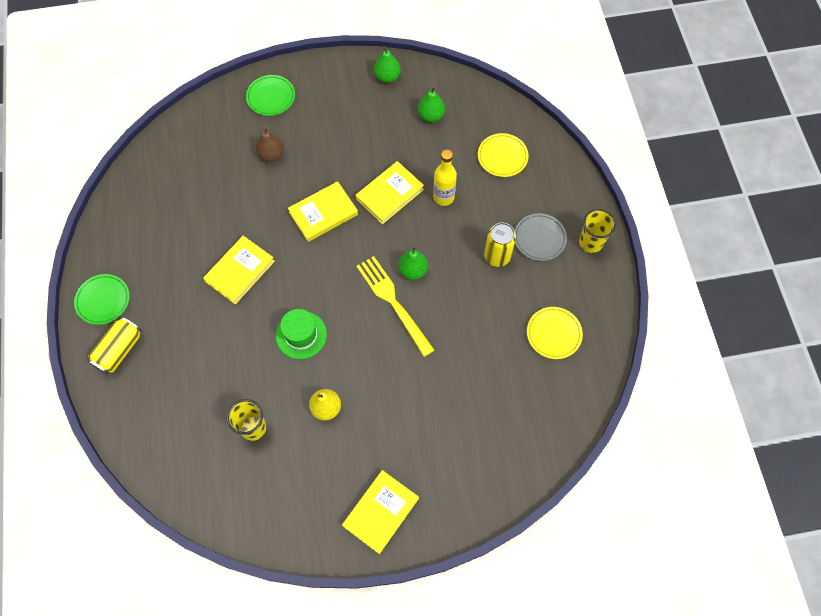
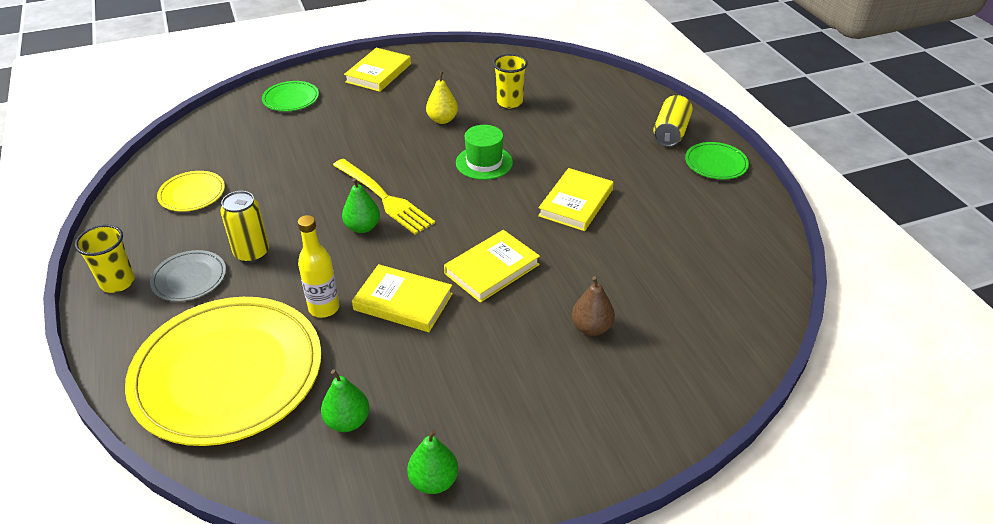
camera: 170 degrees right, 25 degrees down
green plate [246,75,295,116] -> green plate moved to [262,81,319,111]
yellow book [355,161,424,224] -> yellow book turned 75 degrees clockwise [352,264,453,332]
yellow plate [478,133,529,177] -> yellow plate [125,297,321,446], size x2.29

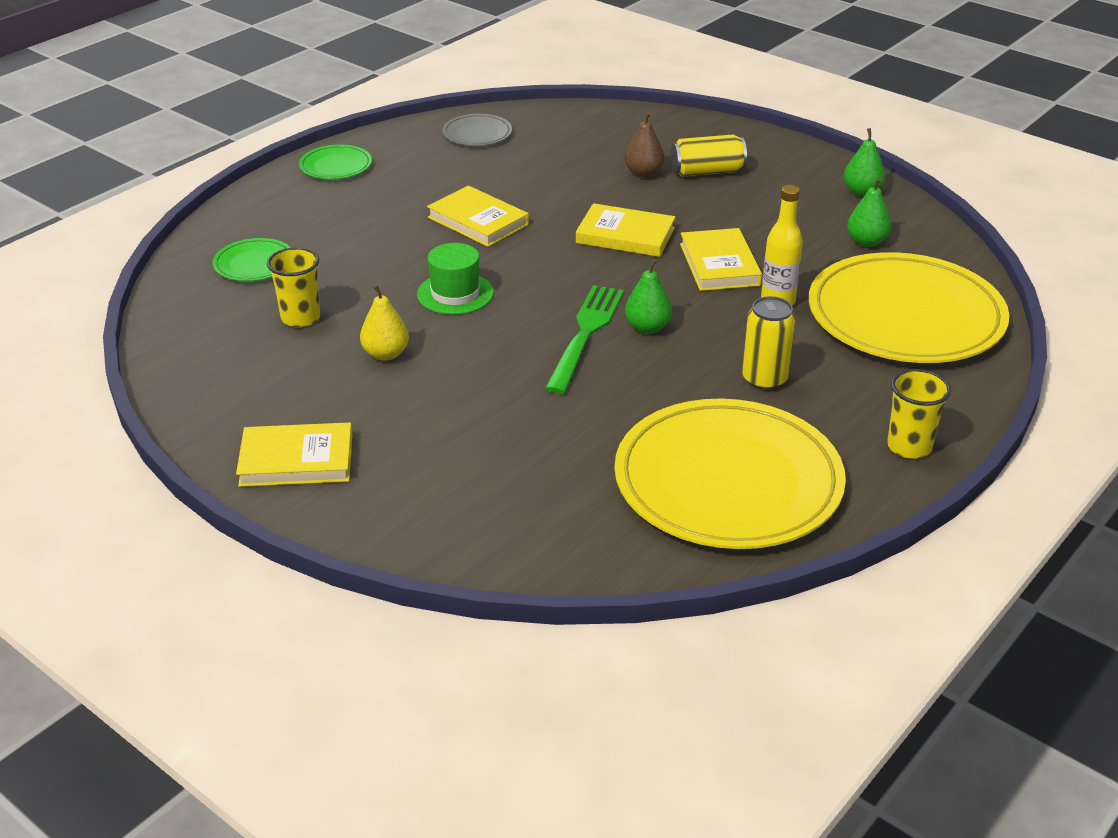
camera: 120 degrees left, 5 degrees down
grey plate [150,250,226,302] -> grey plate moved to [442,114,512,146]
yellow plate [157,171,225,212] -> yellow plate [614,399,846,549], size x2.29
green plate [262,81,319,111] -> green plate moved to [213,238,291,281]
yellow fork [333,159,435,234] -> green fork [545,285,624,394]
yellow book [538,168,614,231] -> yellow book turned 45 degrees clockwise [427,185,529,247]
yellow can [653,95,693,147] -> yellow can moved to [671,135,747,177]

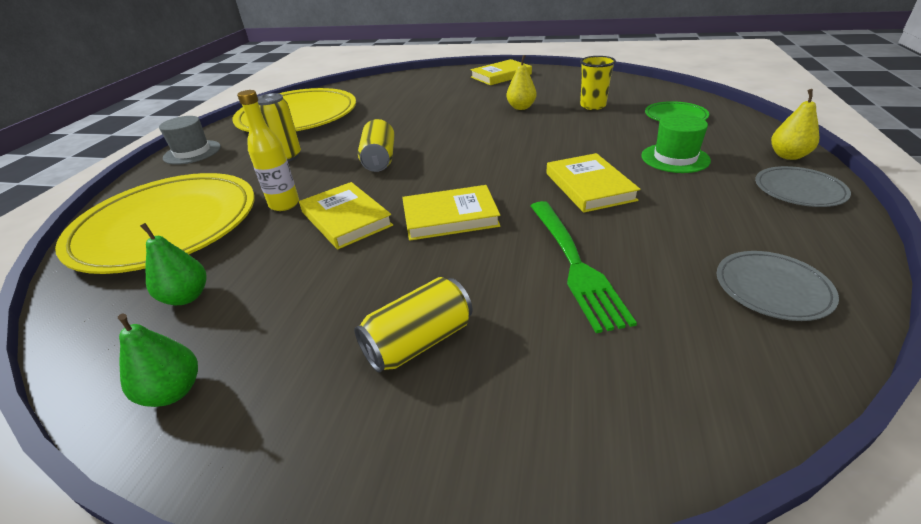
camera: 155 degrees right, 0 degrees up
green plate [299,145,372,180] -> grey plate [755,166,851,207]
green hat [417,243,494,315] -> green hat moved to [641,114,711,173]
yellow book [427,185,529,247] -> yellow book turned 60 degrees clockwise [546,153,640,213]
green fork [545,285,624,394] -> green fork moved to [531,201,637,333]
brown pear [624,112,664,178] -> none
green pear [625,259,672,334] -> yellow can [358,119,395,172]
yellow cup [887,369,951,459] -> grey hat [159,116,221,165]
none -> yellow pear [771,89,819,160]

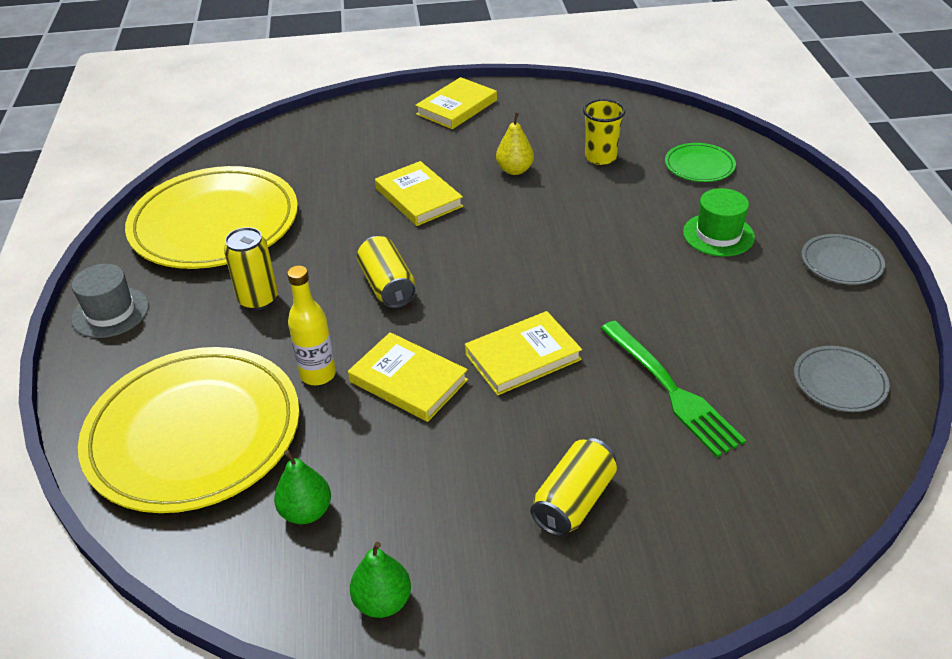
camera: 20 degrees left, 5 degrees up
yellow book [546,153,640,213] -> yellow book moved to [375,161,463,226]
yellow pear [771,89,819,160] -> none

